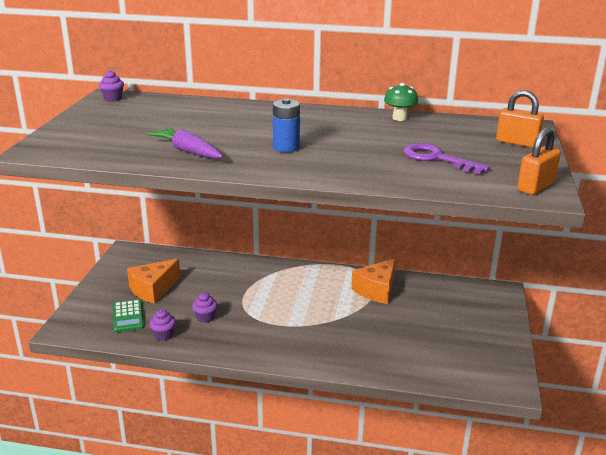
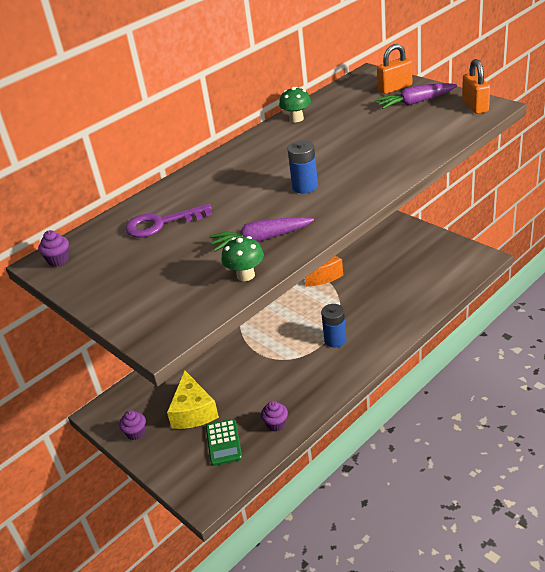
camera: 50 degrees left, 10 degrees up
green calculator [113,299,144,332] -> green calculator turned 60 degrees clockwise [206,419,242,466]
orange cheese [127,259,180,304] -> yellow cheese [167,370,219,429]
purple cupcake [192,292,218,323] -> purple cupcake moved to [119,410,146,440]
purple key [404,143,490,174] -> purple key moved to [126,204,212,238]
none -> green mushroom [222,236,264,281]
none -> blue battery [321,304,347,348]
none -> purple carrot [375,83,458,109]

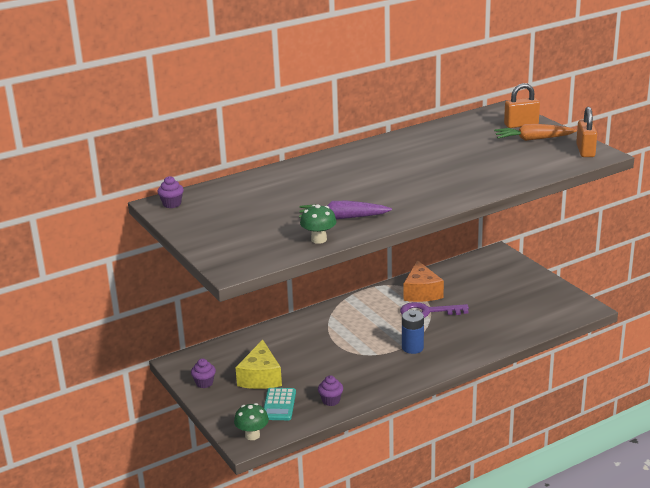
camera: 10 degrees right, 10 degrees down
purple key [126,204,212,238] -> purple key moved to [400,302,469,318]
green calculator [206,419,242,466] -> turquoise calculator [264,388,296,420]
green mushroom [279,87,311,122] -> green mushroom moved to [234,403,269,440]
blue battery [287,140,318,193] -> none
purple carrot [375,83,458,109] -> orange carrot [494,124,577,141]

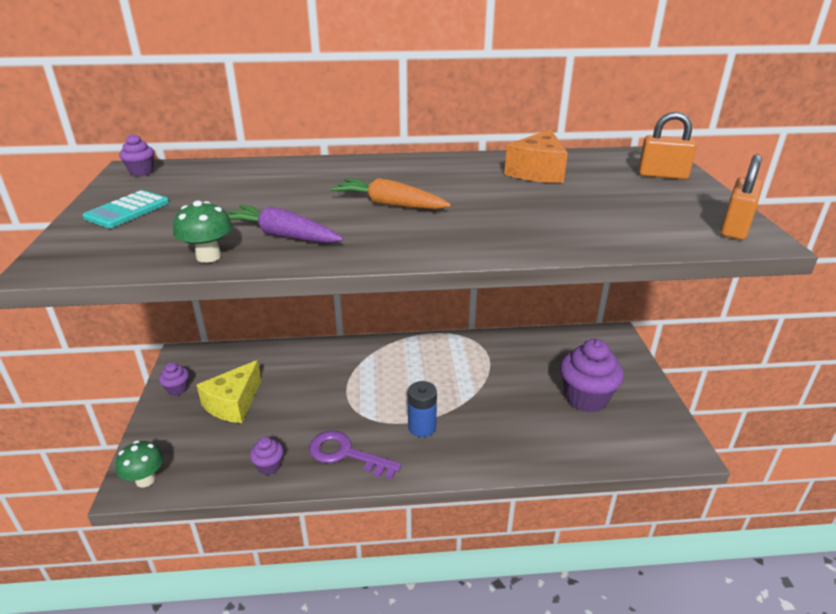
camera: 25 degrees right, 5 degrees up
turquoise calculator [264,388,296,420] -> turquoise calculator moved to [83,190,169,228]
purple key [400,302,469,318] -> purple key moved to [309,431,402,479]
orange cheese [404,260,444,302] -> orange cheese moved to [504,129,568,183]
orange carrot [494,124,577,141] -> orange carrot moved to [330,178,451,209]
none -> purple cupcake [560,339,624,412]

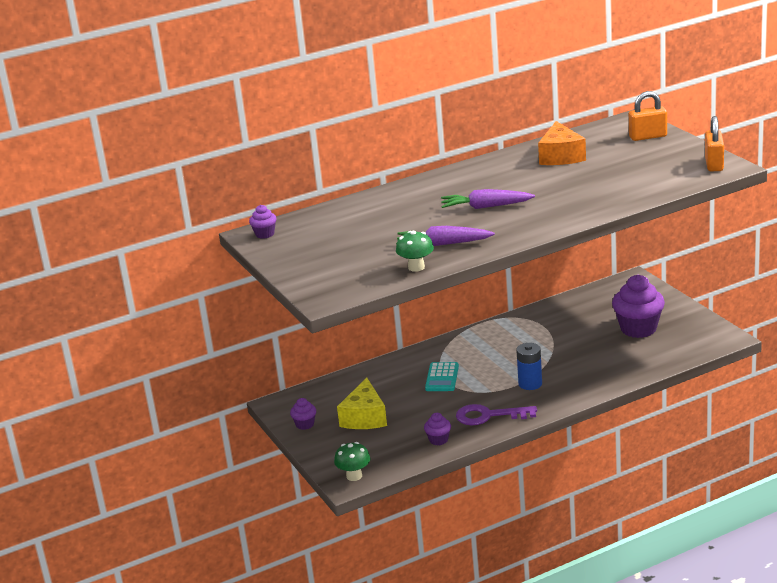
camera: 20 degrees left, 5 degrees down
turquoise calculator [83,190,169,228] -> turquoise calculator moved to [425,362,459,391]
orange carrot [330,178,451,209] -> purple carrot [441,189,535,209]

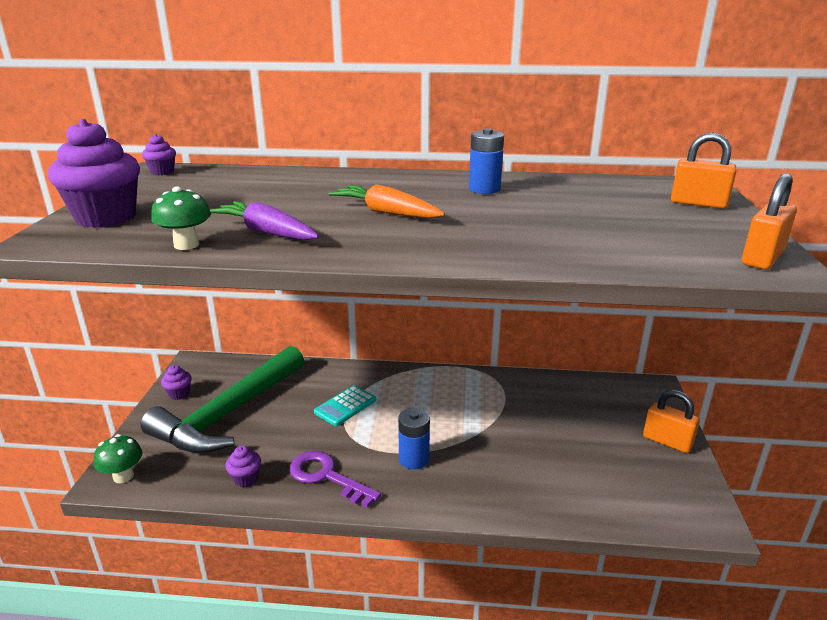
camera: 30 degrees right, 0 degrees up
yellow cheese [337,377,387,429] -> green hammer [140,346,304,454]
purple carrot [441,189,535,209] -> orange carrot [328,184,445,218]
orange cheese [538,121,586,165] -> none
purple cupcake [612,275,665,338] -> purple cupcake moved to [48,119,140,228]
none -> blue battery [469,128,504,194]
none -> orange padlock [643,390,700,453]

